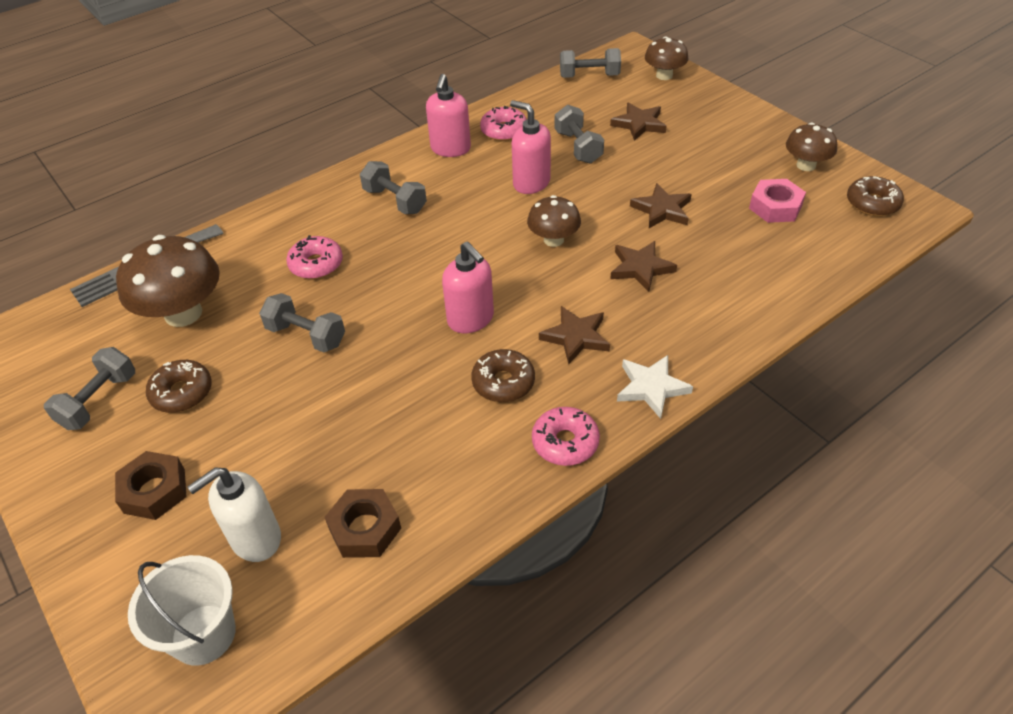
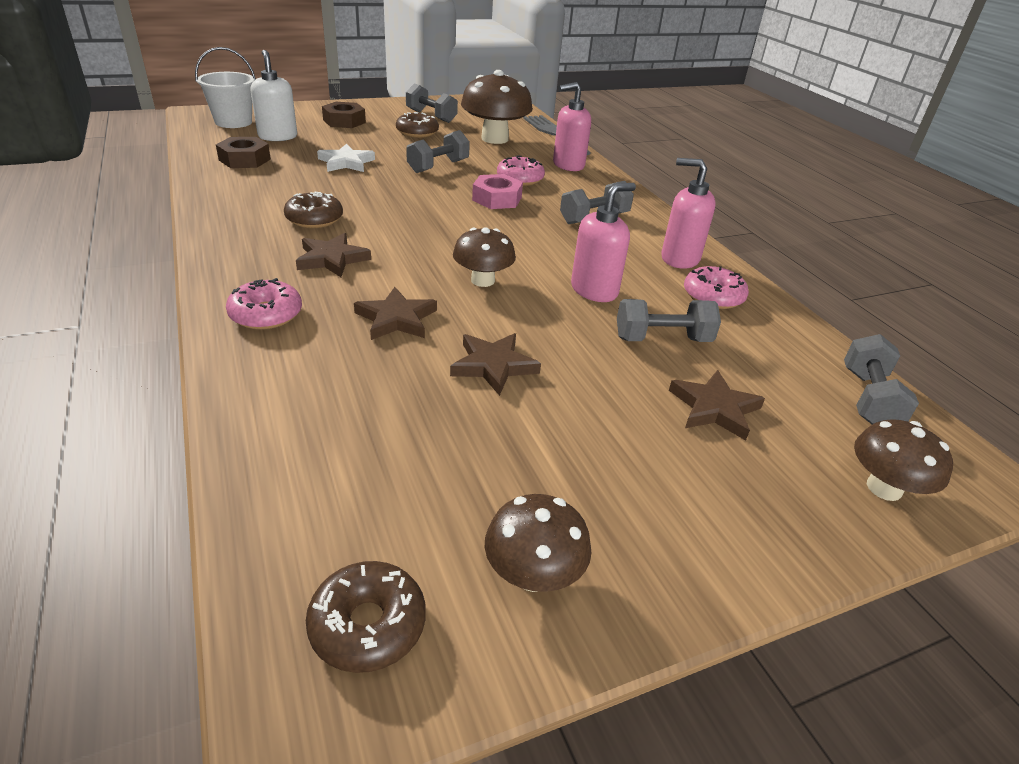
camera: 100 degrees right, 10 degrees down
pink soap dispenser [442,241,494,333] -> pink soap dispenser moved to [553,82,591,171]
pink donut [532,407,600,466] -> pink donut moved to [226,278,302,330]
white star [617,355,693,419] -> white star moved to [317,144,375,172]
pink nut [749,179,806,223] -> pink nut moved to [472,174,523,209]

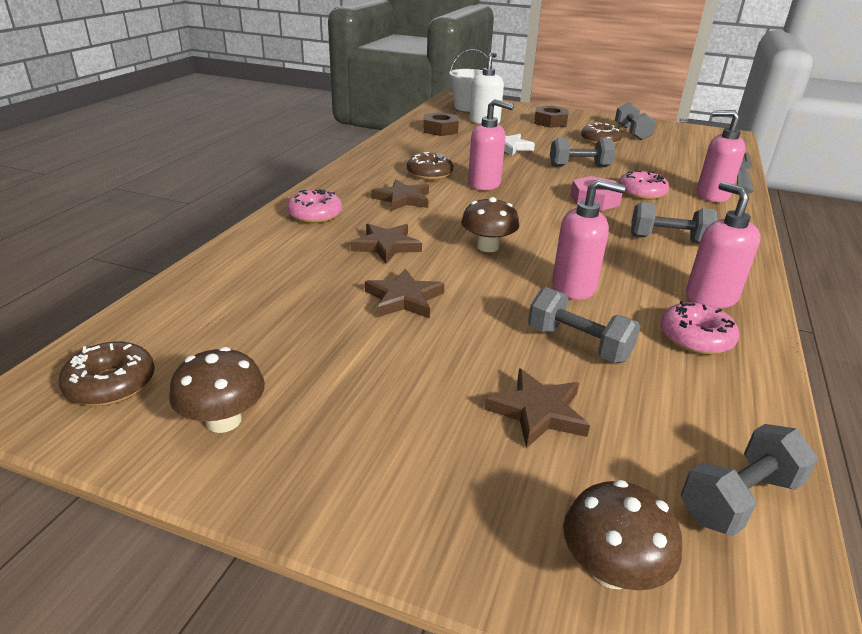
camera: 45 degrees right, 5 degrees down
brown mushroom [461,70,533,144] -> none
none -> pink soap dispenser [468,99,514,190]

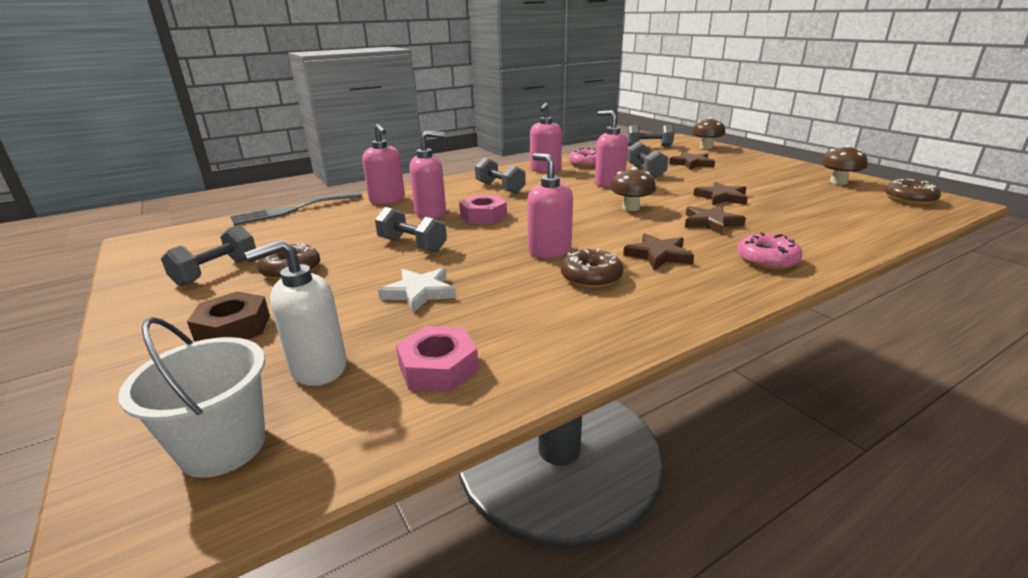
camera: 140 degrees left, 5 degrees down
brown nut [424,112,459,136] -> pink nut [396,326,479,392]
pink donut [619,170,669,200] -> pink soap dispenser [409,131,446,218]

